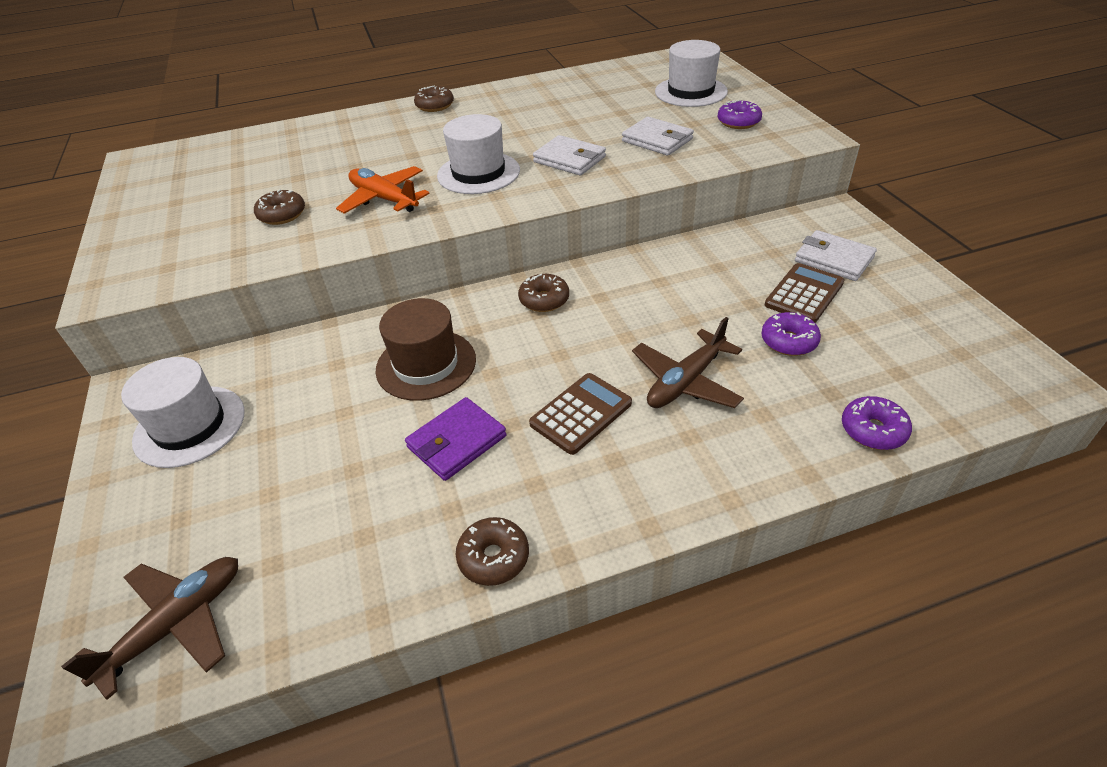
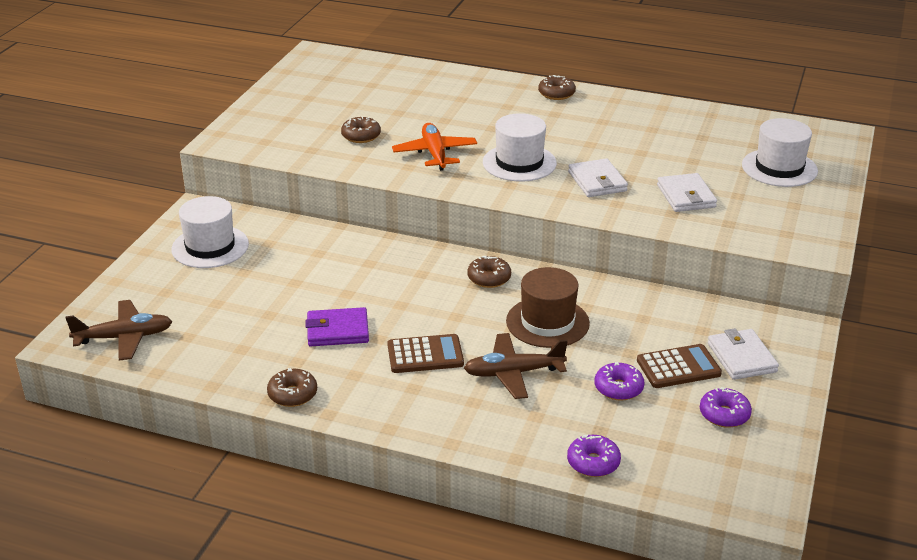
camera: 35 degrees right, 10 degrees down
brown hat [376,298,476,401] -> brown hat moved to [506,267,590,348]
purple donut [717,100,762,129] -> purple donut moved to [700,387,752,428]

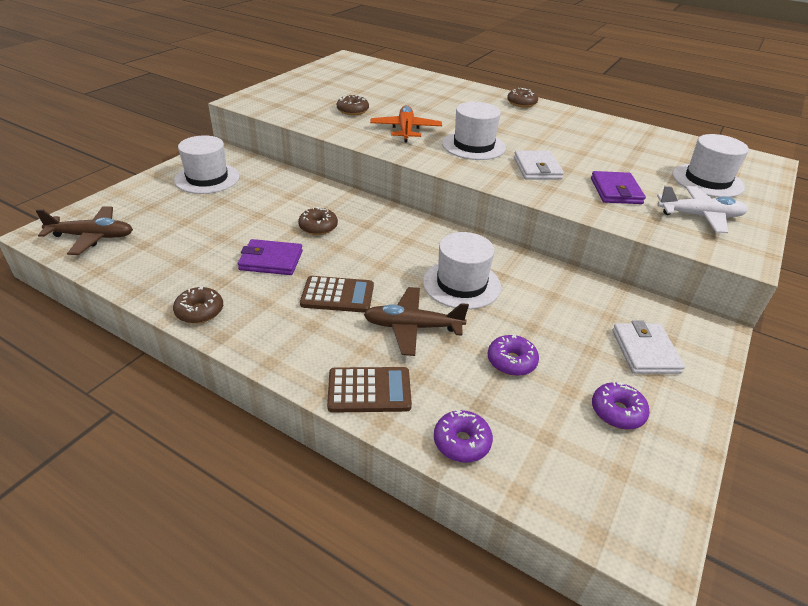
camera: 10 degrees right, 5 degrees up
brown donut [468,256,511,288] -> brown donut moved to [298,207,338,235]
brown hat [506,267,590,348] -> white hat [423,232,501,309]
brown calculator [637,344,722,388] -> brown calculator moved to [327,367,412,413]
white wallet [657,173,717,212] -> purple wallet [591,171,646,204]
none -> white plane [657,186,748,233]

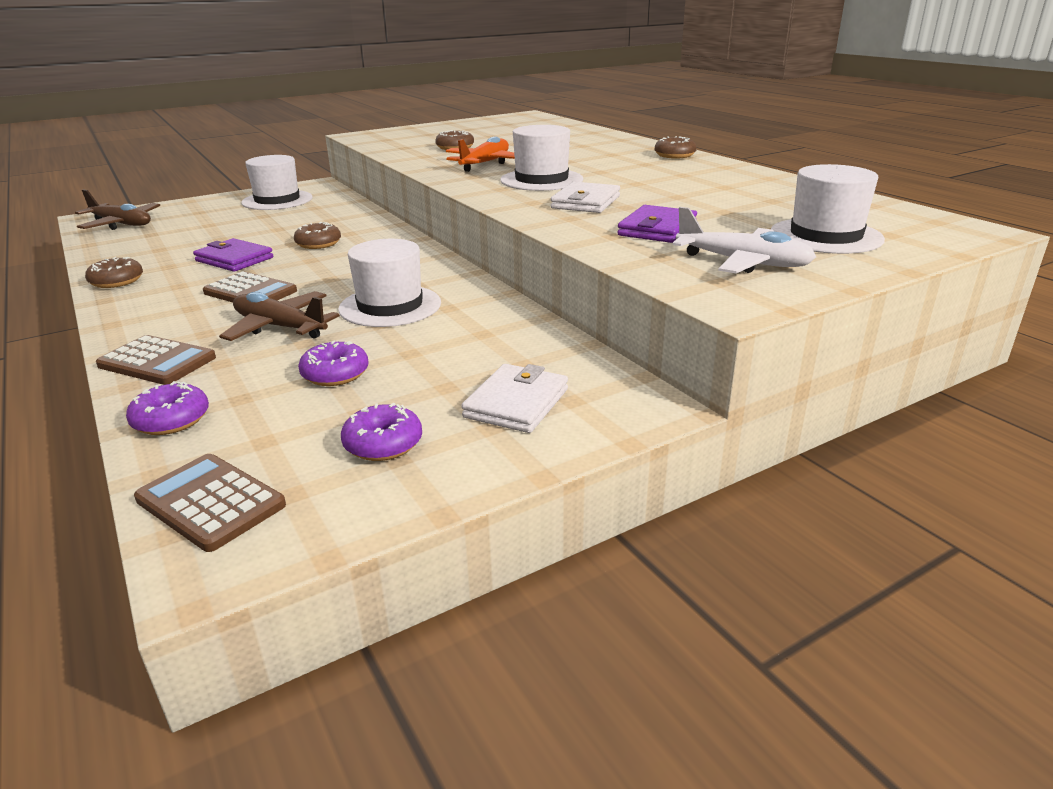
camera: 30 degrees right, 10 degrees down
none -> brown calculator [134,454,286,552]

